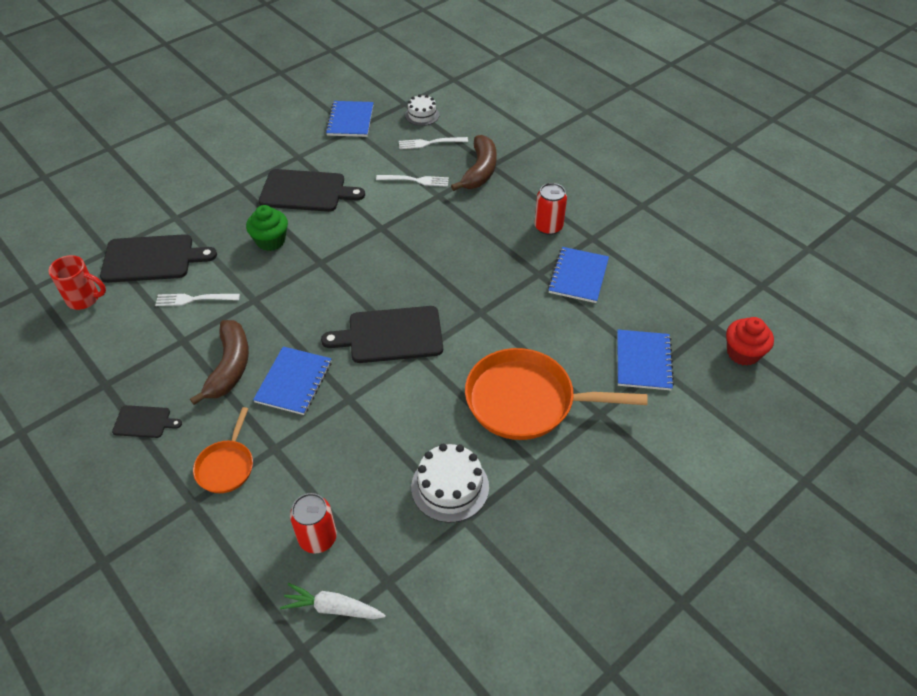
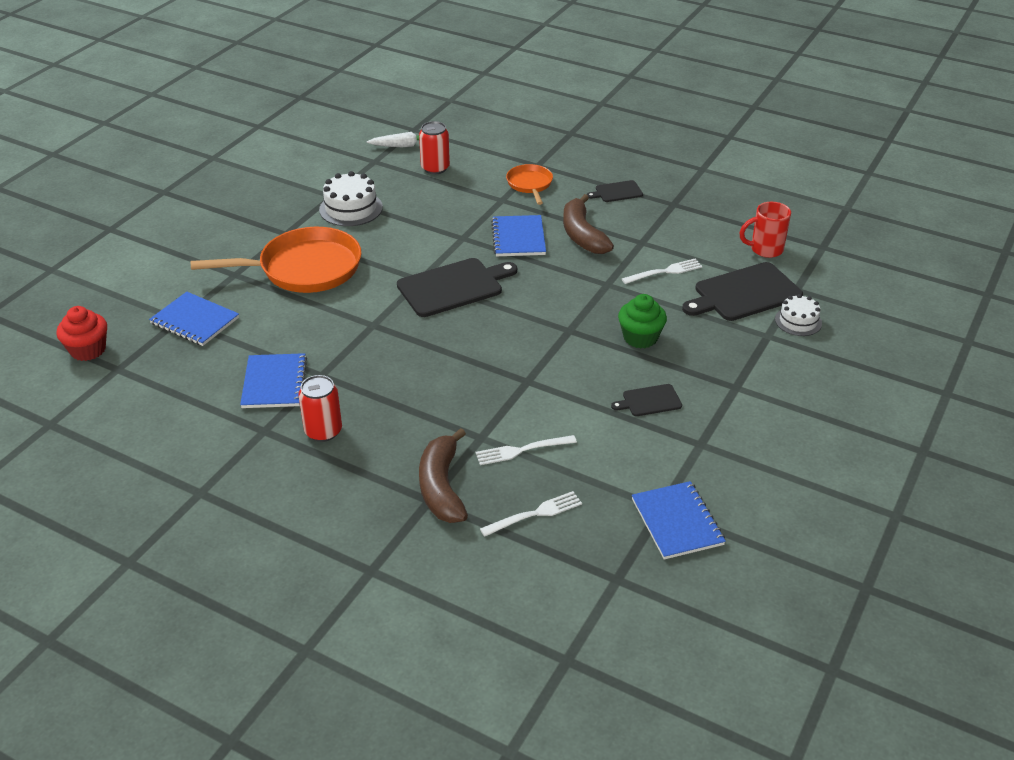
camera: 160 degrees right, 10 degrees down
black cutting board [259,169,365,212] -> black cutting board [611,384,682,416], size x0.51
white cake [405,94,439,126] -> white cake moved to [775,294,822,336]
blue notebook [617,330,674,390] -> blue notebook turned 45 degrees counterclockwise [149,292,239,346]

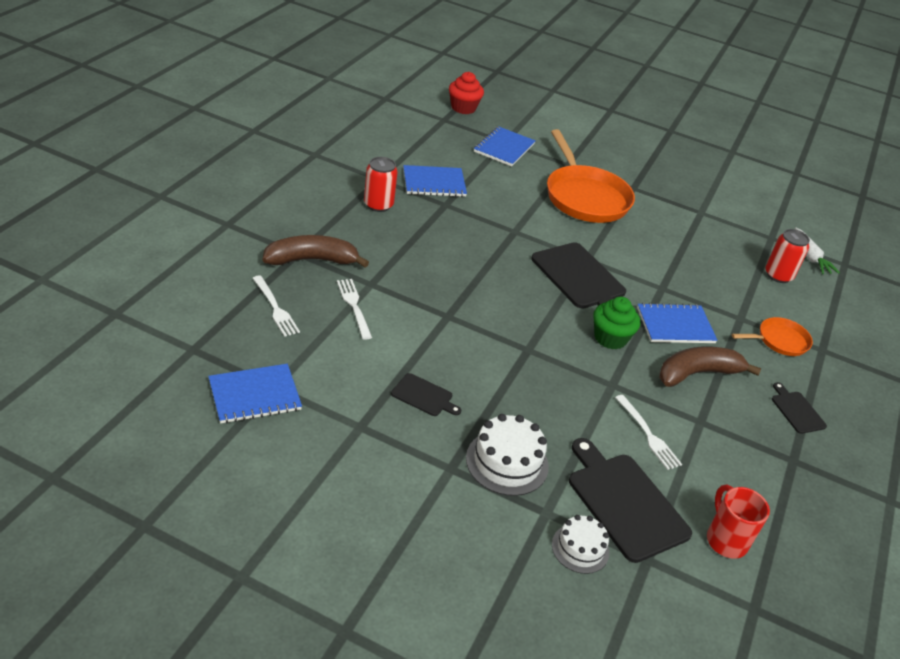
camera: 80 degrees right, 0 degrees up
white cake [319,171,383,226] -> white cake moved to [466,414,549,496]
black cutting board [611,384,682,416] -> black cutting board turned 135 degrees clockwise [391,373,461,416]
green cupcake [618,294,667,348] -> green cupcake moved to [593,297,641,350]

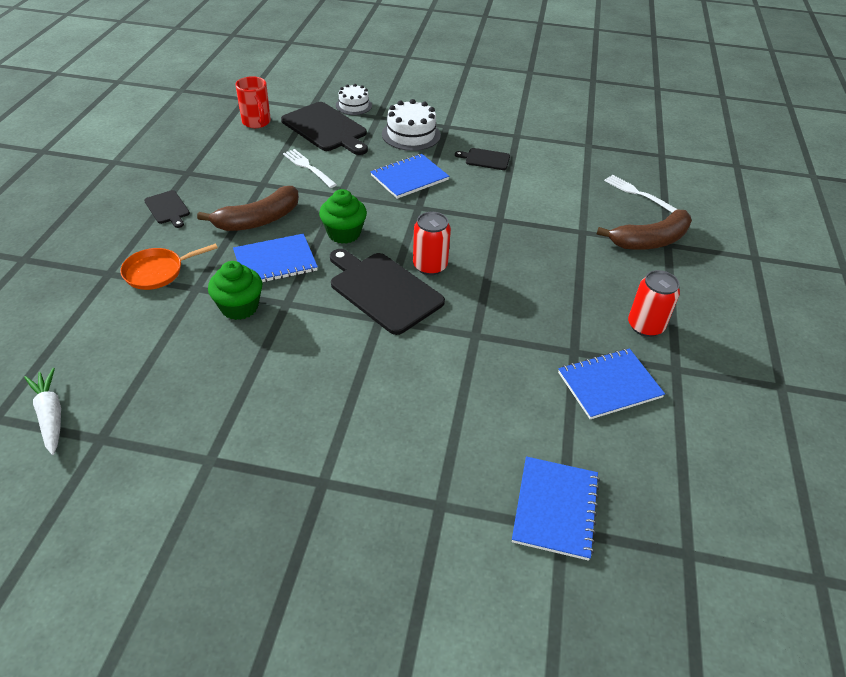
camera: 170 degrees right, 5 degrees up
blue notebook [208,364,302,423] -> blue notebook moved to [370,154,449,199]
white fork [337,279,372,340] -> none
red cupcake [449,72,484,114] -> none
orange pan [547,129,635,223] -> none
red can [765,229,810,283] -> red can moved to [413,212,451,275]
none -> green cupcake [208,261,262,320]

